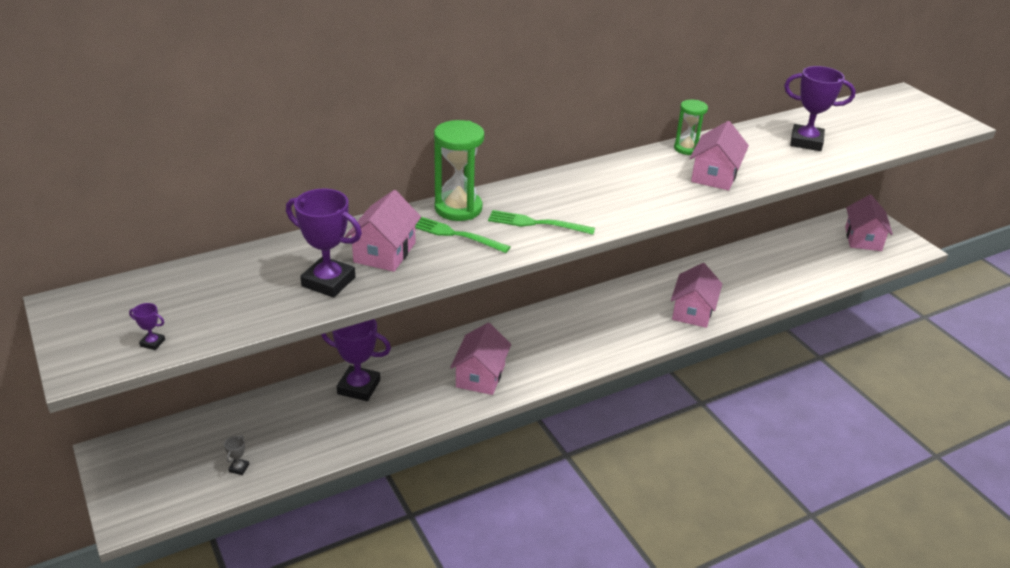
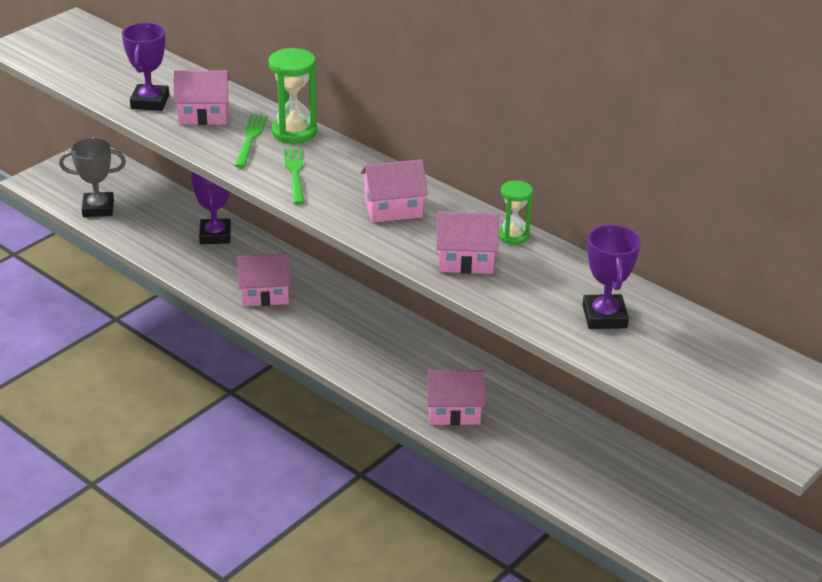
camera: 70 degrees right, 0 degrees up
purple trophy [129,303,165,350] -> none
grey trophy [224,435,249,475] -> grey trophy [59,139,126,217], size x2.43
pink house [845,195,893,251] -> pink house moved to [361,159,428,222]

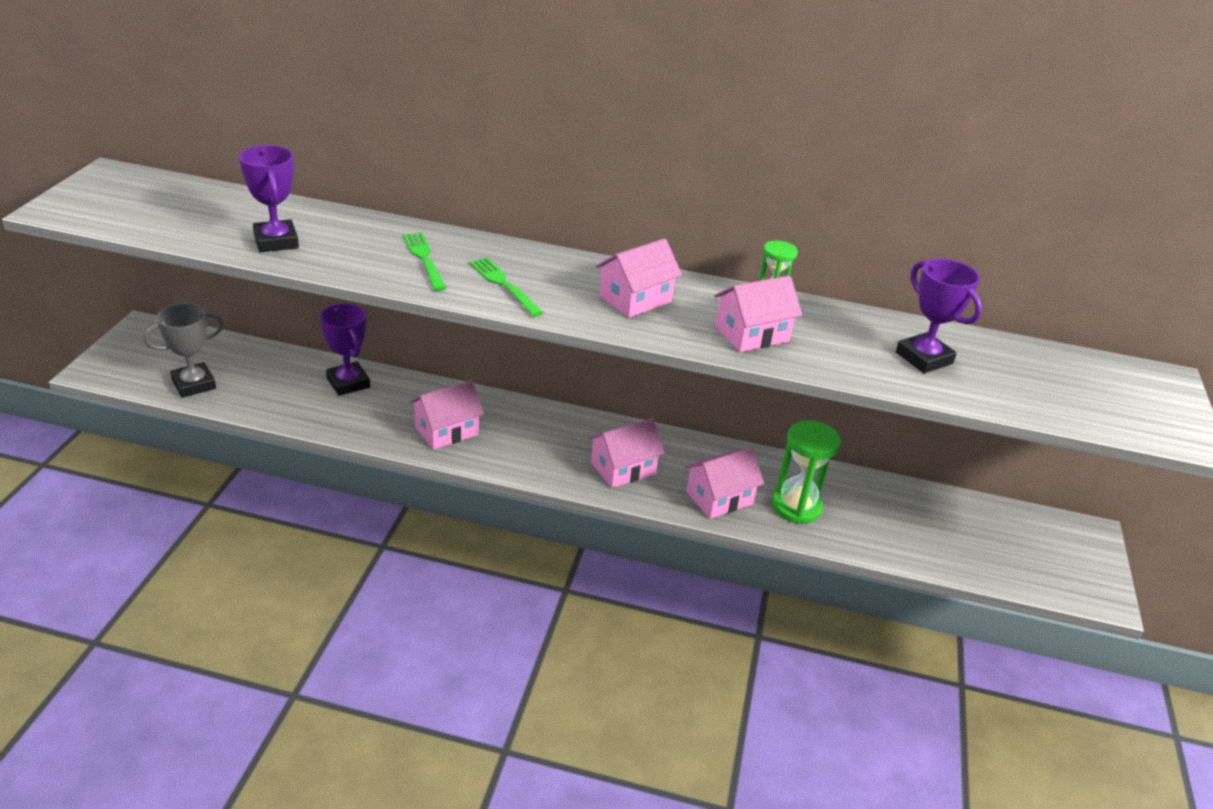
camera: 30 degrees left, 0 degrees up
pink house [174,71,230,125] -> pink house moved to [588,418,665,488]
green hourglass [269,48,317,143] -> green hourglass moved to [772,420,841,524]

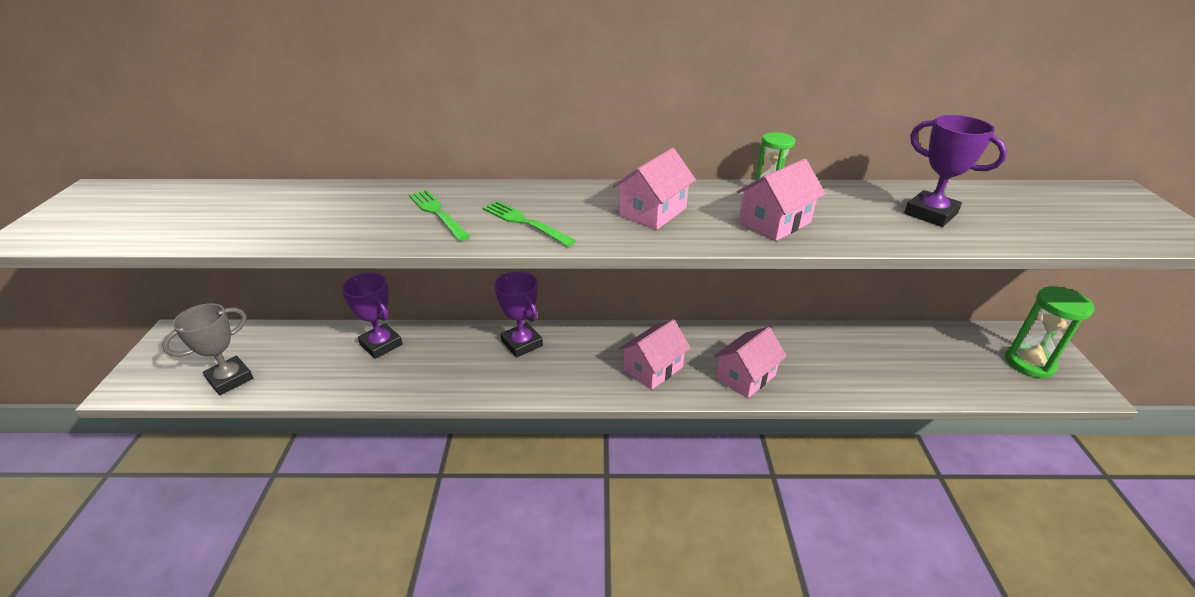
camera: 10 degrees left, 0 degrees up
purple trophy [239,145,299,253] -> purple trophy moved to [495,271,543,358]
pink house [409,380,484,450] -> none
green hourglass [772,420,841,524] -> green hourglass moved to [1005,286,1095,378]

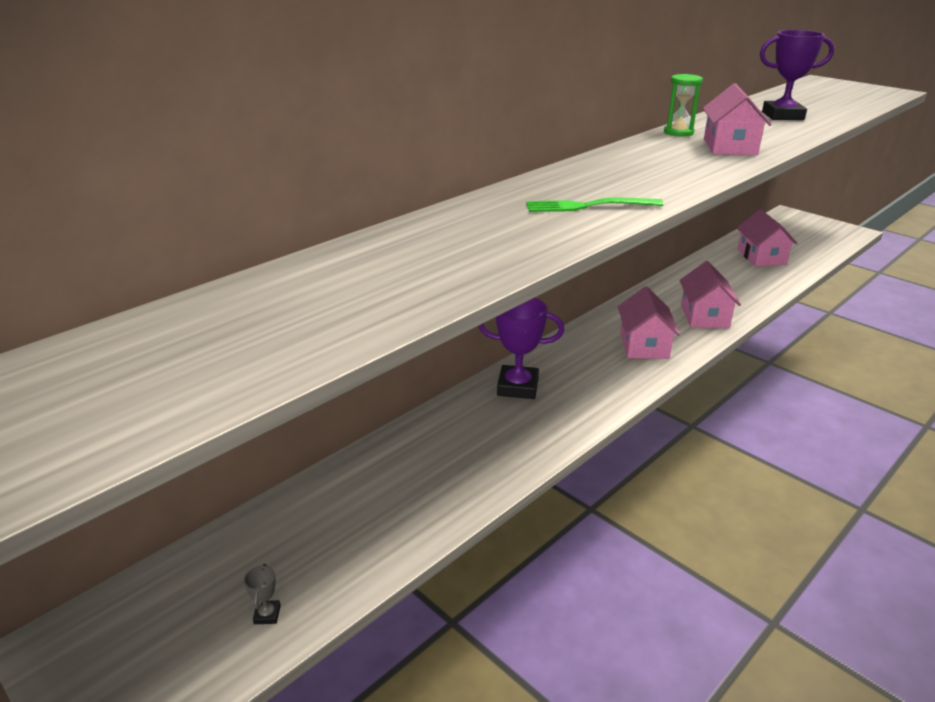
camera: 45 degrees left, 5 degrees down
grey trophy [162,303,253,395] -> grey trophy [244,564,281,624], size x0.41
purple trophy [341,272,403,359] -> none
green fork [409,190,470,241] -> none
pink house [613,148,696,230] -> pink house moved to [737,209,798,266]
green hourglass [1005,286,1095,378] -> none

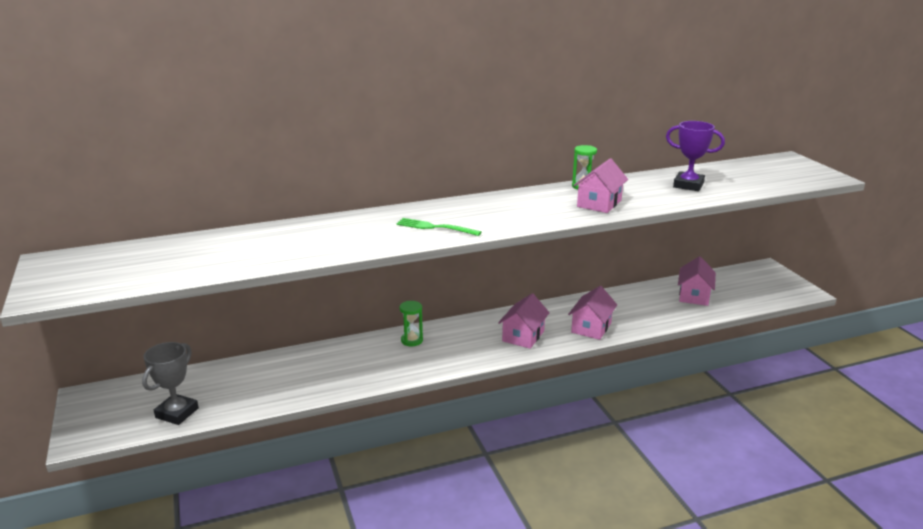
camera: 25 degrees right, 5 degrees down
grey trophy [244,564,281,624] -> grey trophy [142,342,199,425], size x2.43
purple trophy [478,298,564,399] -> green hourglass [400,301,423,346]

